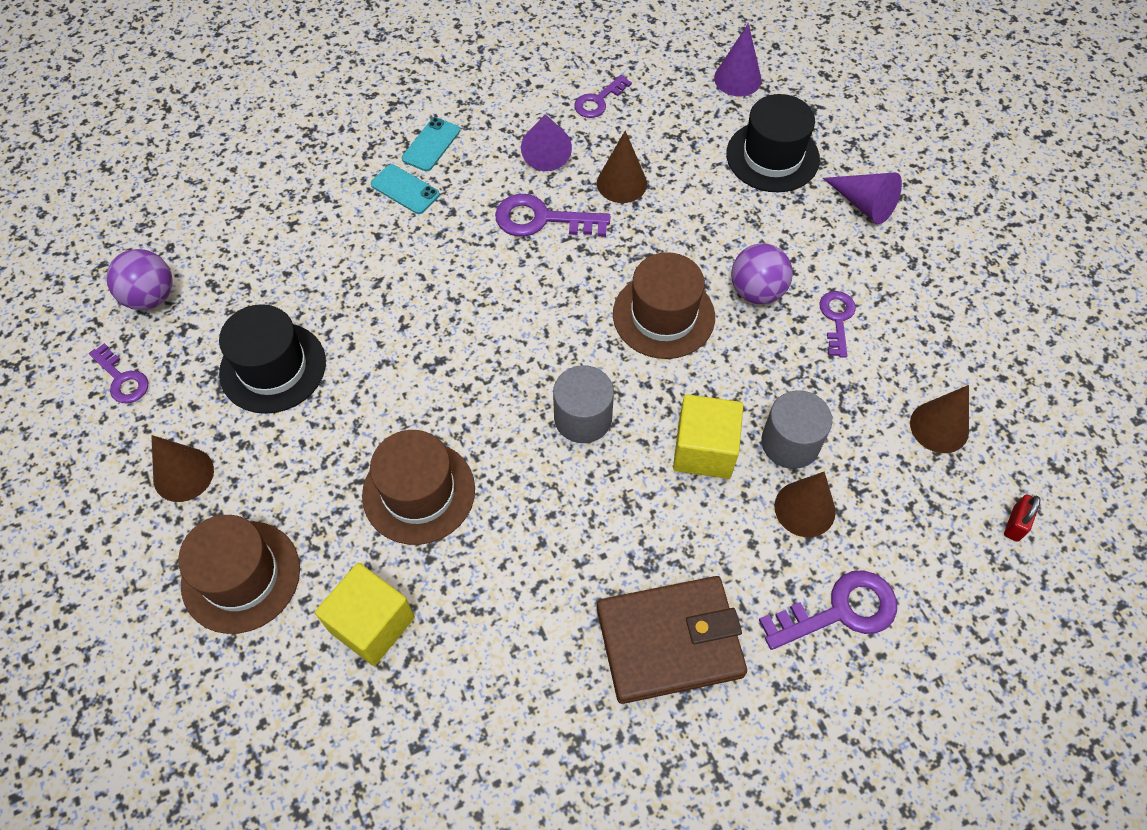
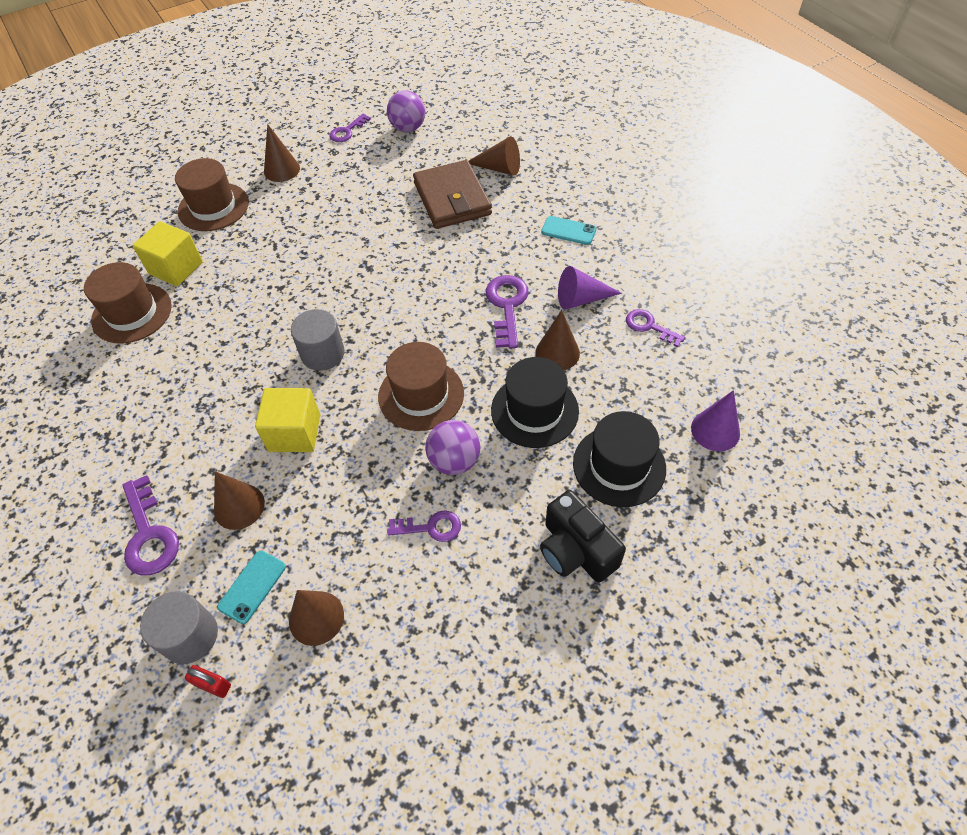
camera: 85 degrees right, 5 degrees down
black hat [219,304,326,414] -> black hat moved to [491,357,579,448]
brown hat [362,430,475,545] -> brown hat moved to [84,262,172,344]
turquoise phone [371,164,440,214] -> turquoise phone moved to [217,551,286,624]
brown wallet [597,576,747,704] -> brown wallet moved to [413,160,492,229]
grey cylinder [761,390,832,469] -> grey cylinder moved to [140,591,218,664]
purple cone [823,172,902,224] -> black camera [540,490,626,583]
none -> brown cone [469,136,520,176]

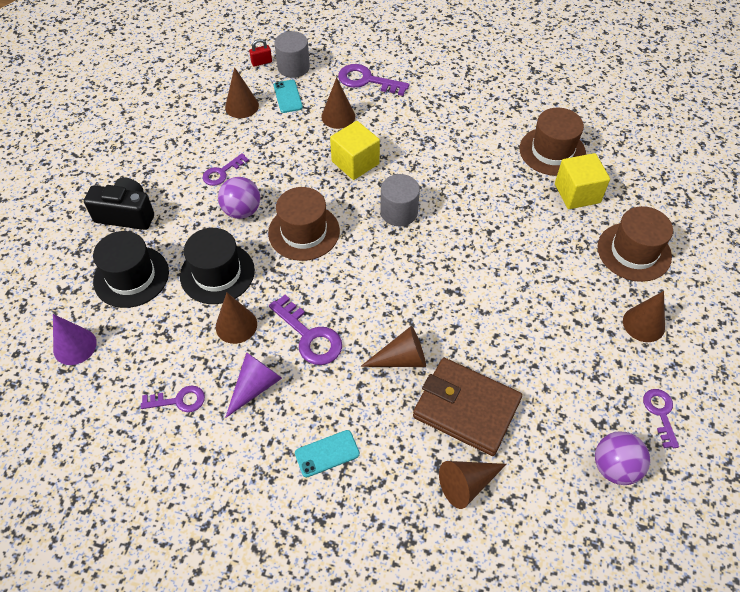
camera: 135 degrees right, 0 degrees up
none -> brown cone [360,326,426,367]

